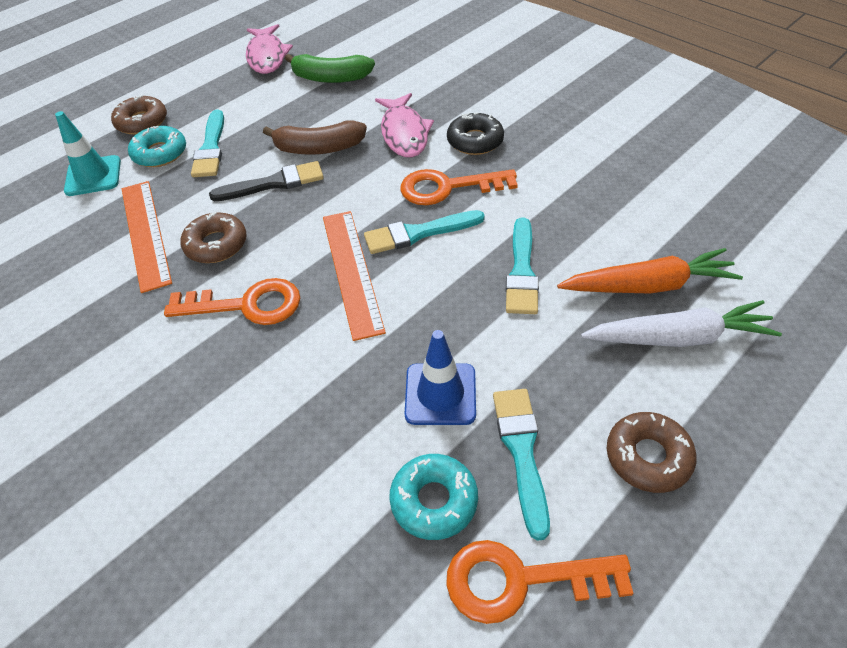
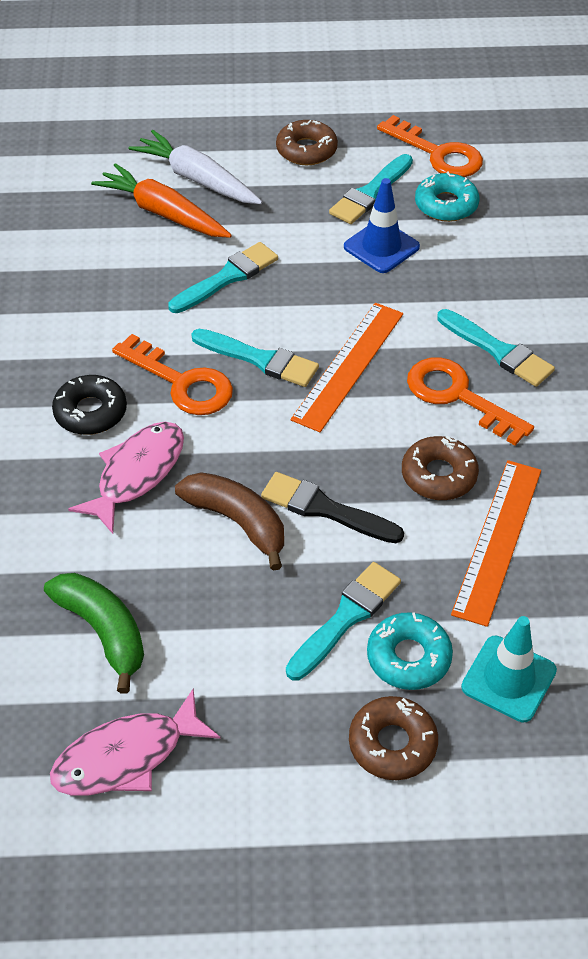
camera: 140 degrees left, 0 degrees up
pink fish [246,24,293,74] -> pink fish turned 150 degrees counterclockwise [50,688,220,796]
none -> turquoise brush [437,309,555,387]

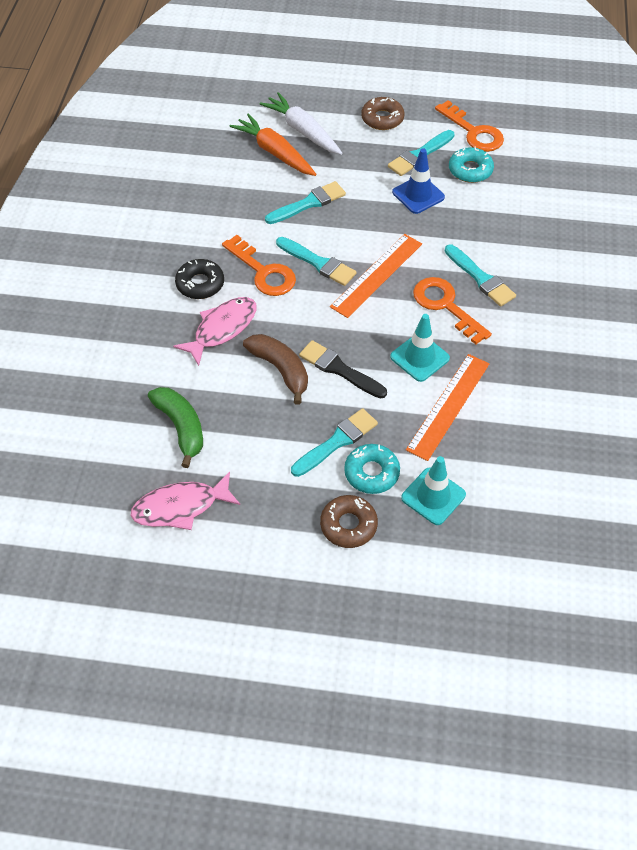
camera: 10 degrees right, 5 degrees up
brown donut [402,436,479,500] -> turquoise traffic cone [390,314,450,382]

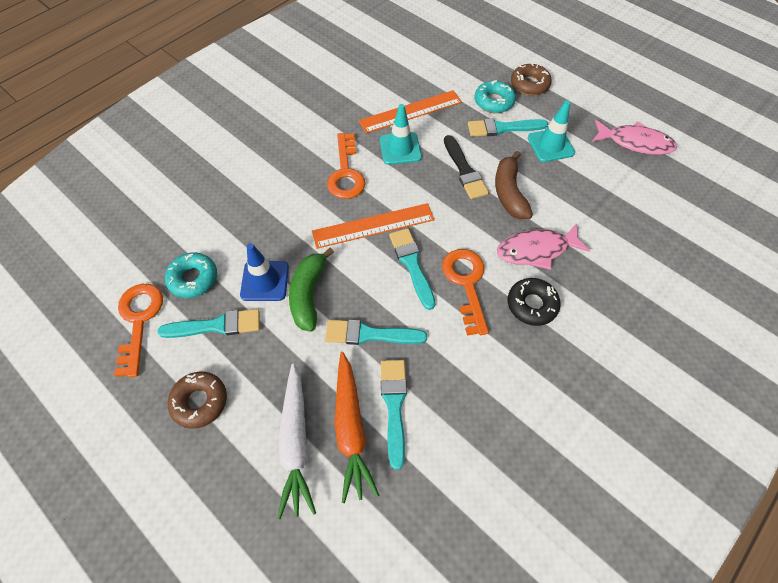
camera: 145 degrees left, 5 degrees up
green banana [148,387,203,468] -> green banana moved to [289,248,334,332]
turquoise traffic cone [401,456,466,525] -> turquoise traffic cone moved to [528,100,575,162]
turquoise brush [445,244,516,307] -> turquoise brush moved to [381,360,407,470]

